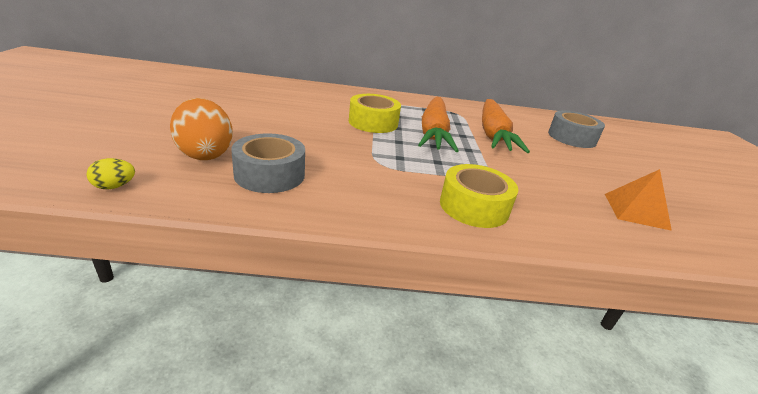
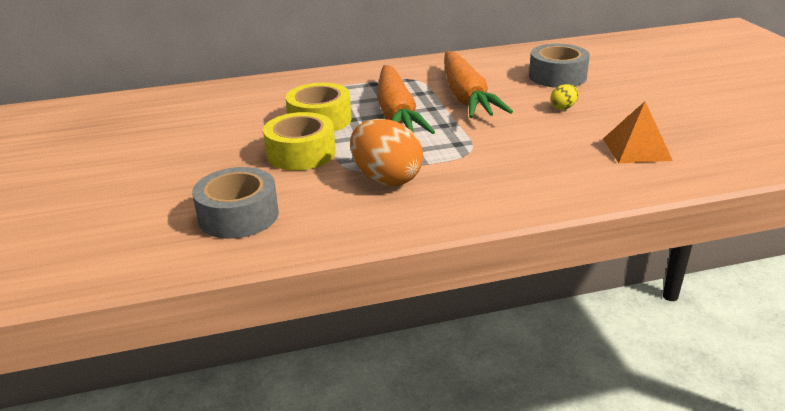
camera: 10 degrees left, 0 degrees up
yellow egg [86,158,135,189] -> yellow egg moved to [550,84,579,110]
orange egg [170,98,233,160] -> orange egg moved to [350,119,423,186]
yellow tape [440,164,518,228] -> yellow tape moved to [263,112,336,171]

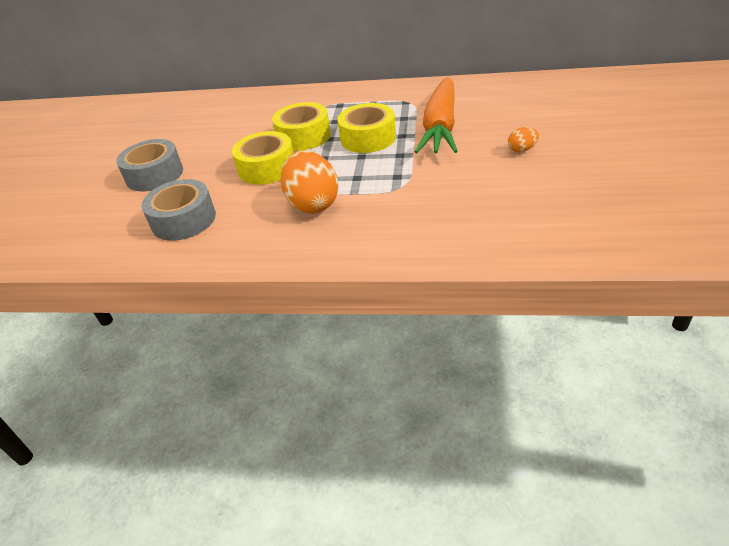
camera: 25 degrees right, 10 degrees up
orange carrot [377,65,435,134] -> yellow tape [337,103,396,153]
grey tape [529,44,590,88] -> grey tape moved to [116,139,183,191]
yellow egg [550,84,579,110] -> orange egg [508,127,539,152]
orange pyramid [603,102,673,163] -> none

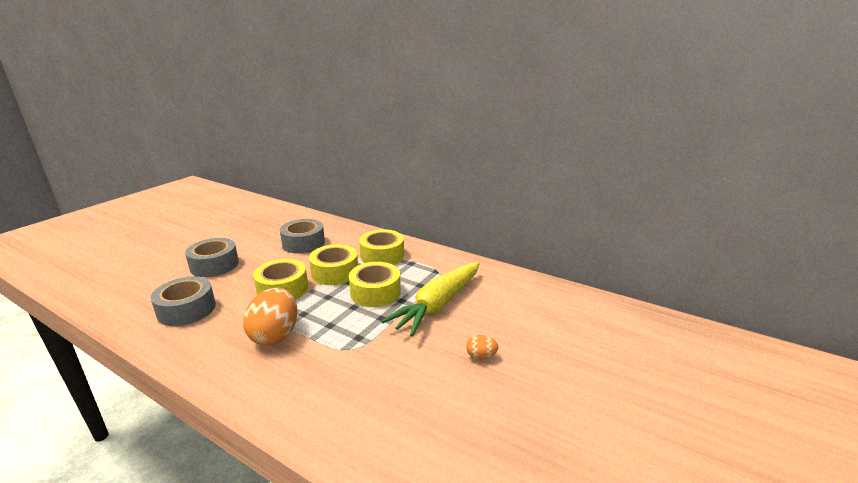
camera: 20 degrees right, 15 degrees down
orange carrot [415,77,458,153] -> yellow carrot [381,262,480,337]
none -> grey tape [280,219,325,254]
none -> yellow tape [359,229,404,265]

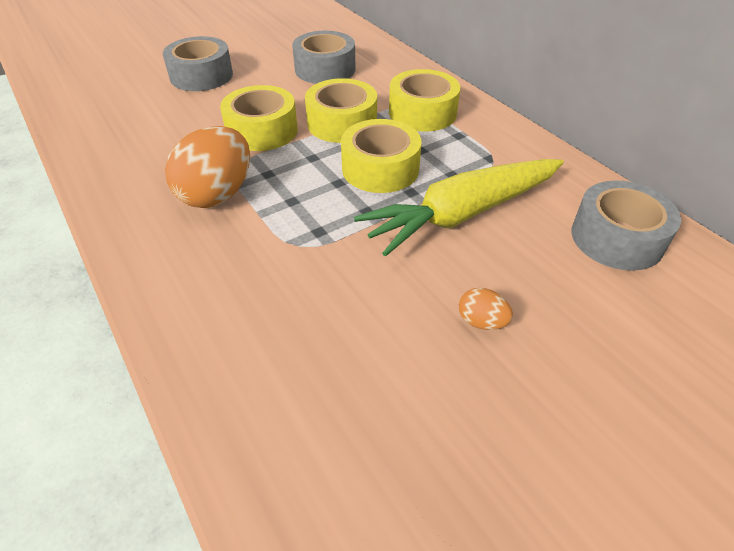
camera: 25 degrees right, 20 degrees up
grey tape [151,276,216,326] -> grey tape moved to [571,180,681,271]

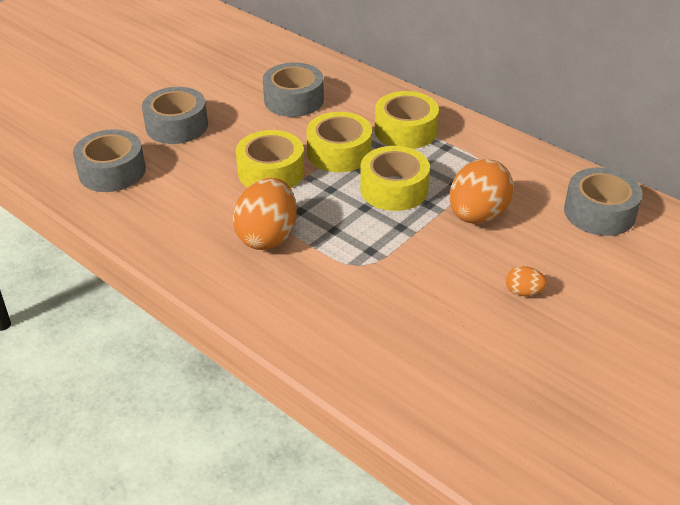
camera: 15 degrees left, 5 degrees down
yellow carrot [354,159,564,257] -> orange egg [449,159,514,224]
none -> grey tape [73,129,146,192]

